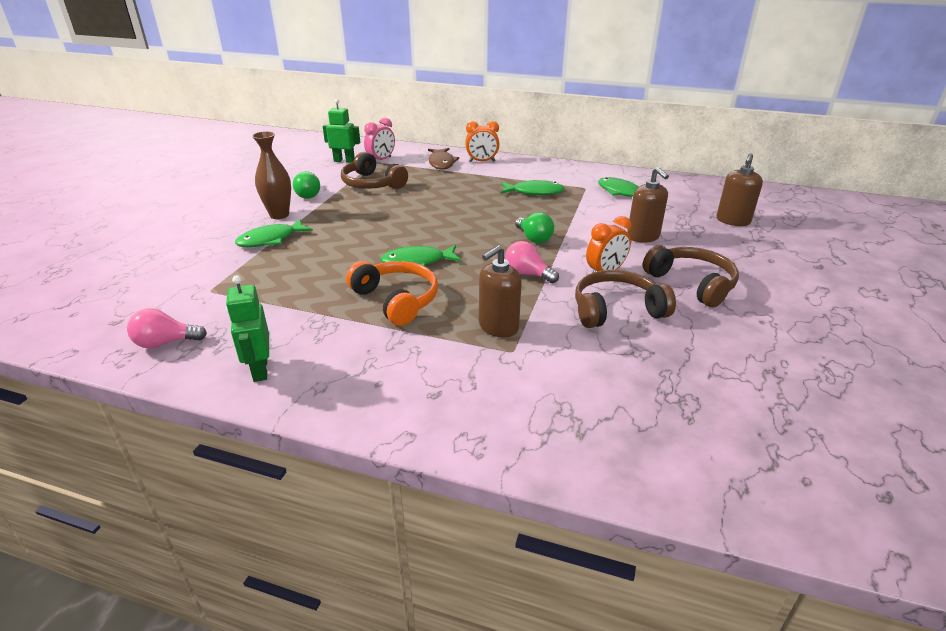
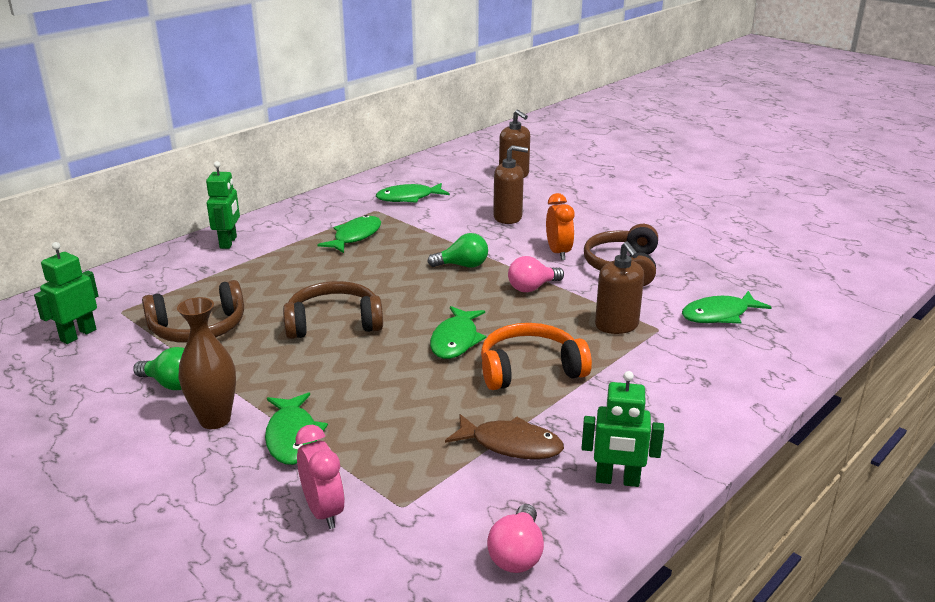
camera: 65 degrees left, 5 degrees down
pink clock [364,118,395,160] -> pink clock moved to [296,425,345,529]
brown fish [428,148,459,170] -> brown fish moved to [445,414,564,459]
orange clock [465,121,500,162] -> green robot [206,161,240,249]
brown headphones [643,245,739,307] -> brown headphones moved to [283,281,383,339]
none -> green fish [682,291,772,324]

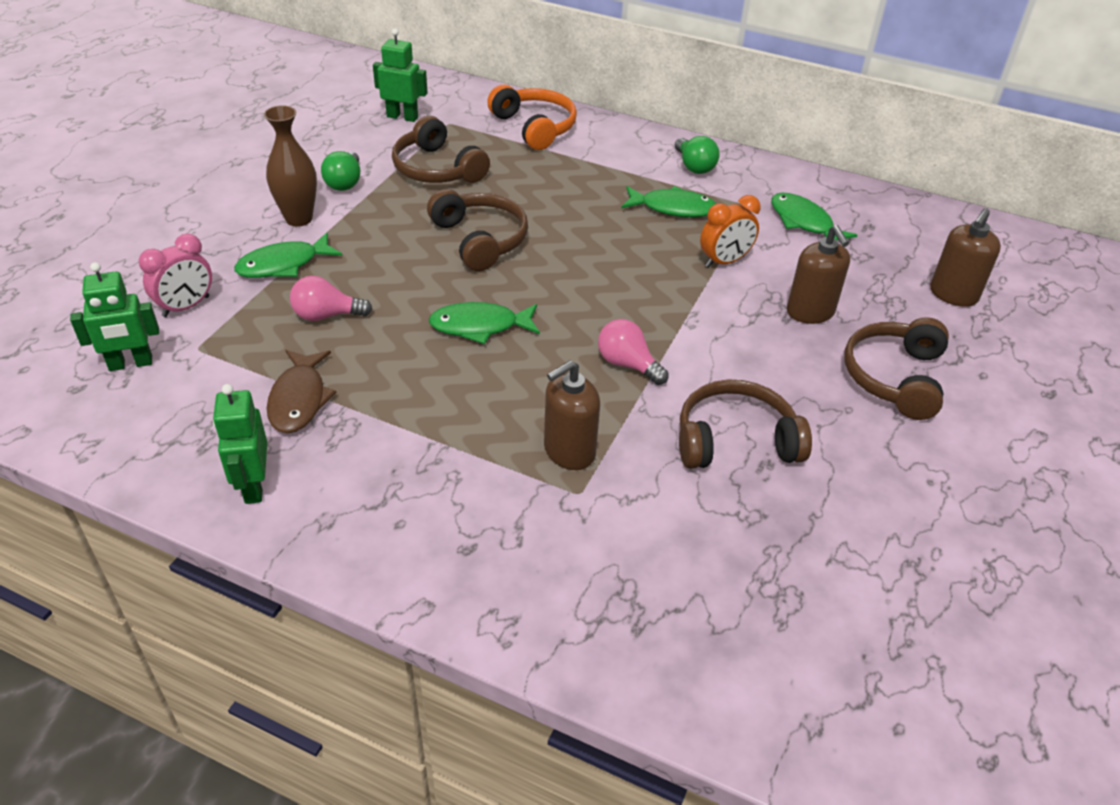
camera: 70 degrees right, 15 degrees up
green robot [206,161,240,249] -> green robot moved to [70,262,159,371]
green light bulb [427,233,488,268] -> green light bulb moved to [675,136,720,174]
orange headphones [481,323,592,390] -> orange headphones moved to [487,85,577,150]
pink light bulb [487,504,544,573] -> pink light bulb moved to [290,276,373,321]
orange clock [546,193,574,260] -> orange clock moved to [700,195,760,268]
green fish [682,291,772,324] -> none
none -> brown headphones [844,317,949,420]

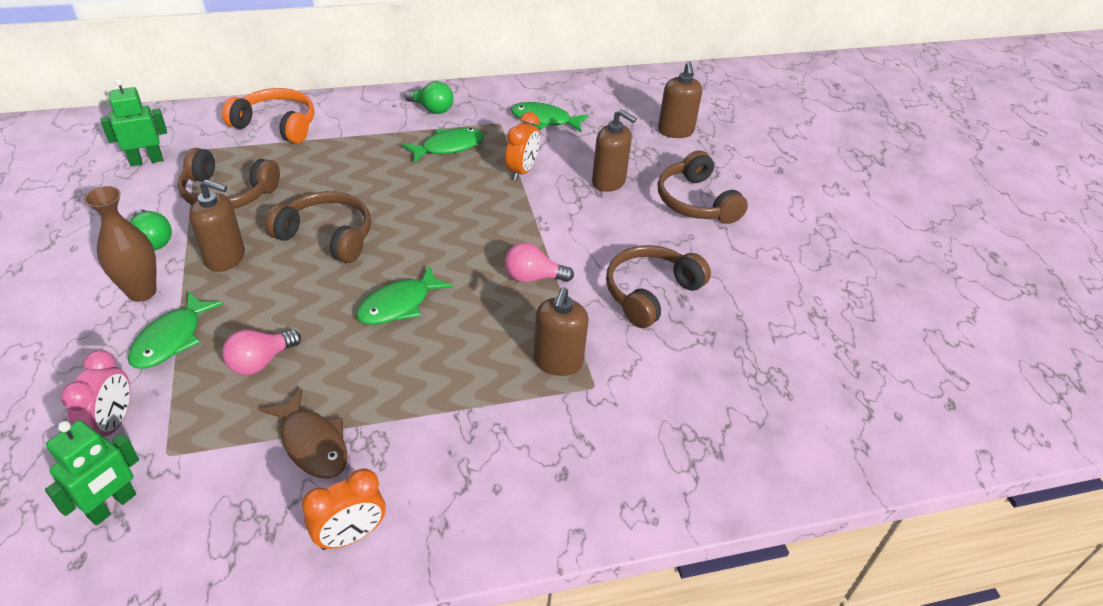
camera: 40 degrees left, 0 degrees up
green robot [213,384,267,504] -> orange clock [302,468,386,550]
none -> brown soap dispenser [189,179,245,272]

